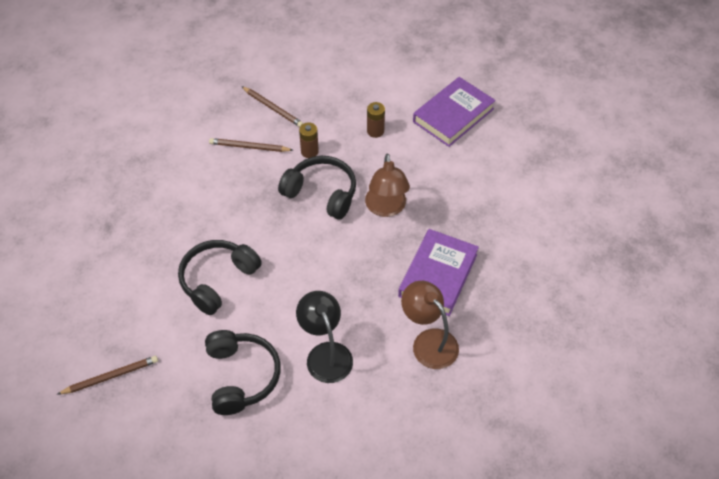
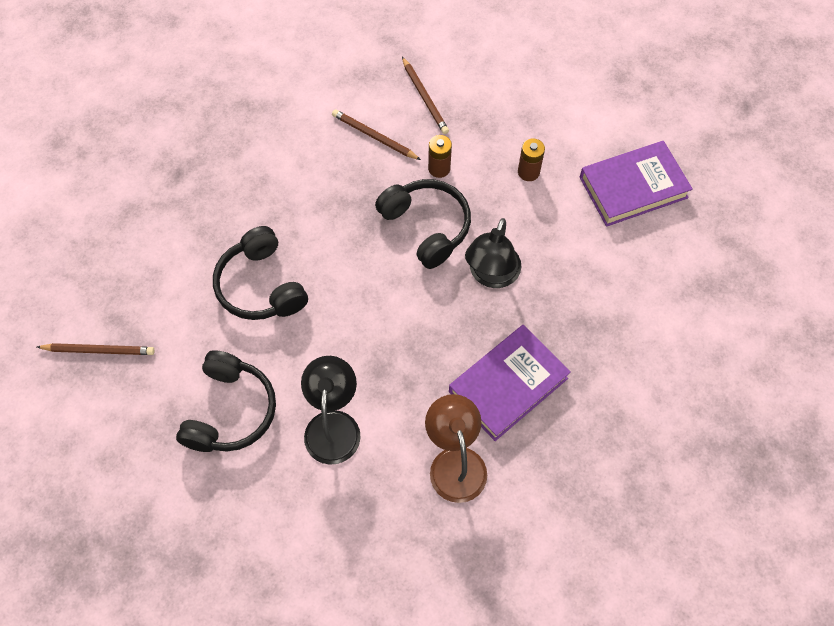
camera: 25 degrees right, 10 degrees up
black headphones [178,240,262,315] -> black headphones turned 90 degrees counterclockwise [213,226,308,320]
brown lamp [365,154,410,217] -> black lamp [465,218,521,288]

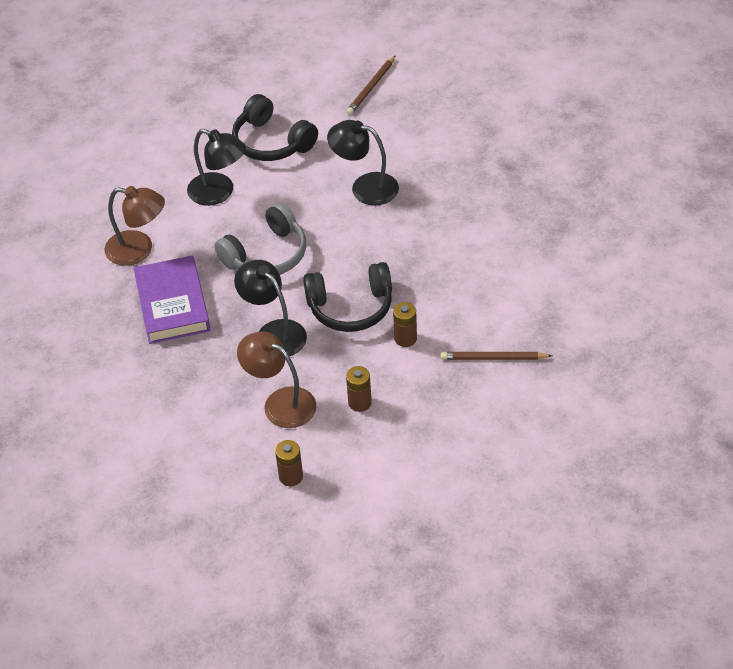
camera: 120 degrees right, 15 degrees down
black headphones [213,226,308,320] -> black lamp [327,120,399,206]
brown pencil [332,109,421,160] -> none
purple book [580,141,693,227] -> brown battery [275,440,303,486]
none -> grey headphones [214,203,306,275]
none -> brown lamp [237,331,317,428]

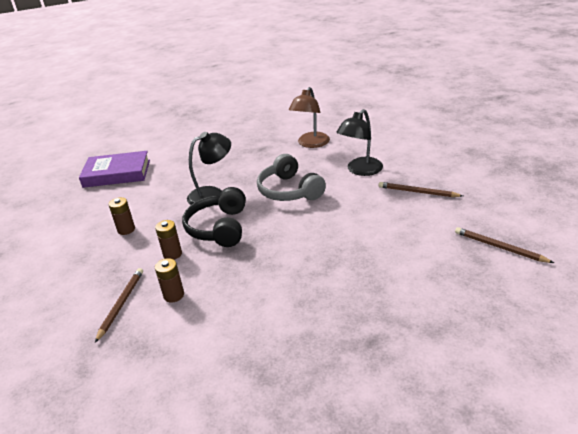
camera: 100 degrees right, 15 degrees down
purple book [133,255,211,344] -> purple book moved to [79,151,150,188]
black headphones [232,94,318,161] -> brown pencil [379,182,463,197]
brown lamp [237,331,317,428] -> none
brown battery [275,440,303,486] -> brown battery moved to [155,258,184,302]
black lamp [327,120,399,206] -> none

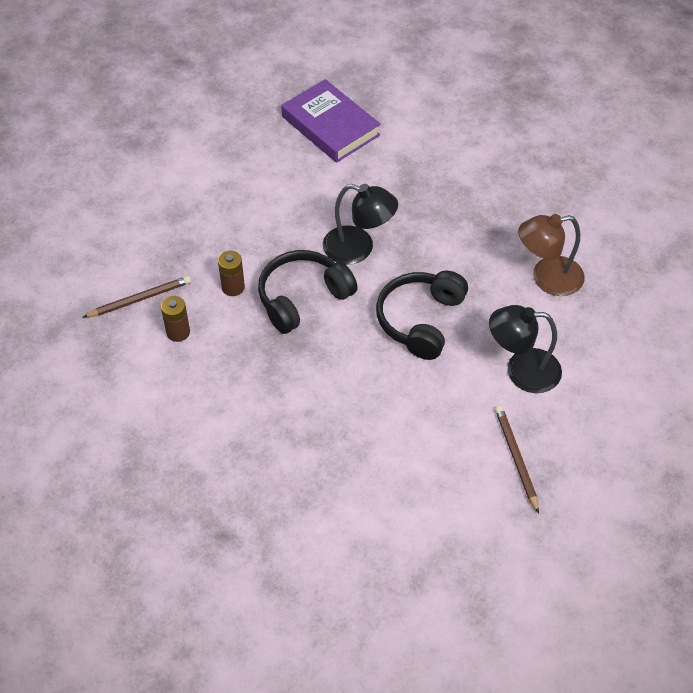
camera: 50 degrees right, 20 degrees up
brown battery [108,197,135,235] -> none
grey headphones [257,154,326,201] -> black headphones [376,271,468,360]
brown pencil [455,227,554,263] -> none

